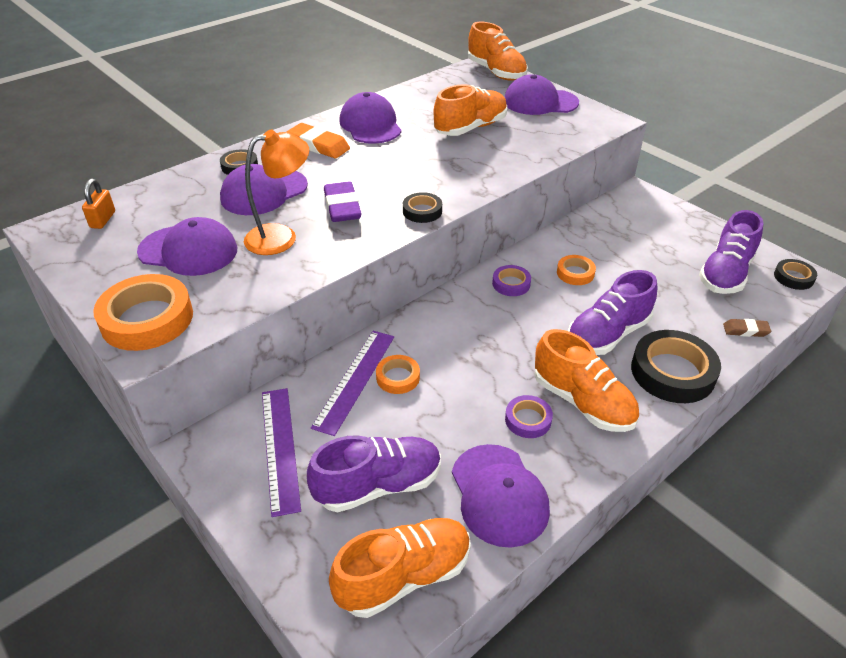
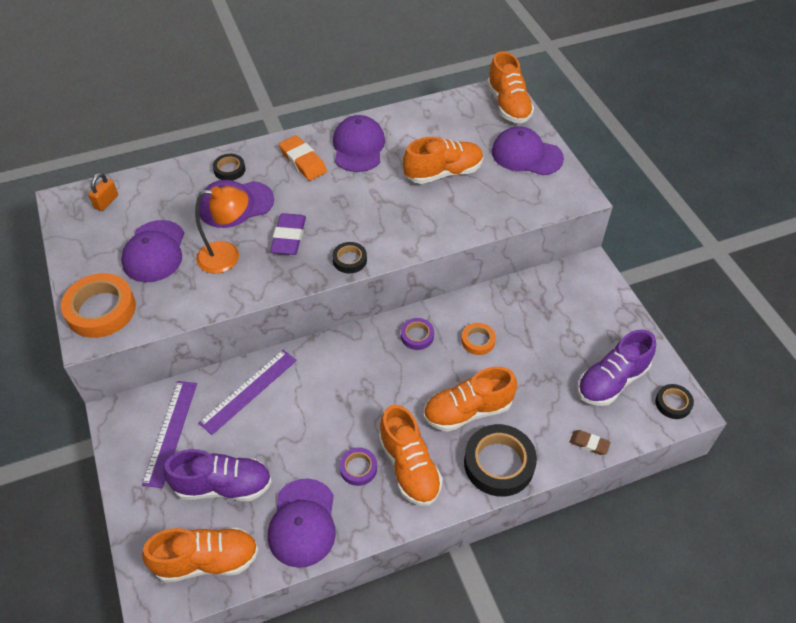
camera: 20 degrees right, 10 degrees up
purple cap [137,217,237,276] -> purple cap turned 60 degrees clockwise [121,220,184,283]
orange tape [376,355,420,394] -> none
purple shoe [568,270,657,355] -> orange shoe [424,367,517,432]

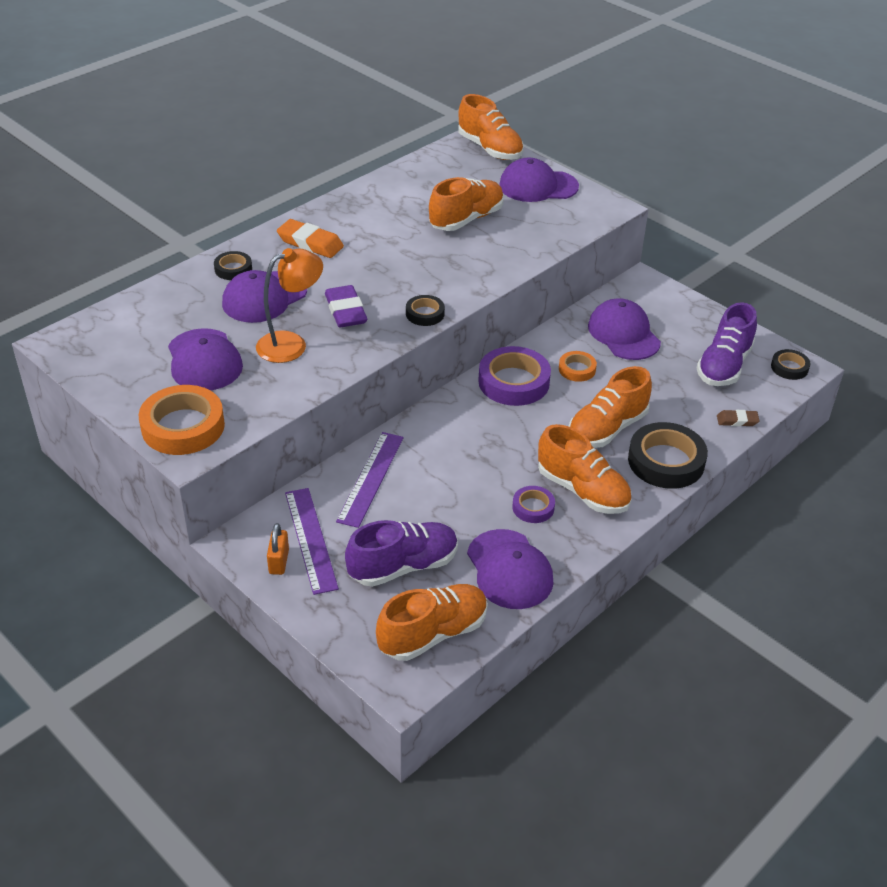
camera: 25 degrees left, 10 degrees down
orange padlock [88,173,118,211] -> orange padlock moved to [267,523,289,575]
purple cap [333,115,385,172] -> purple cap moved to [588,299,661,360]
purple tape [401,318,434,350] -> purple tape [478,346,551,406], size x1.89

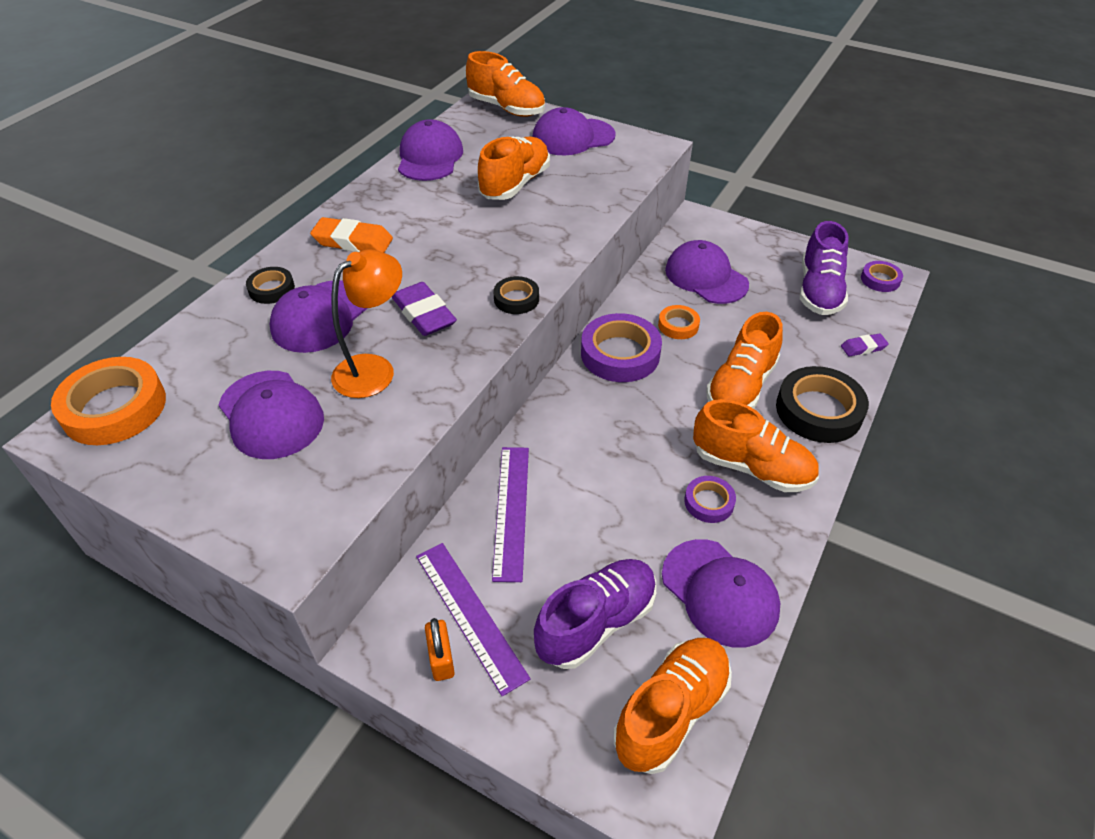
camera: 15 degrees left, 5 degrees up
orange tape [139,385,225,455] -> orange tape moved to [51,357,166,445]
brown eraser [717,410,760,427] -> purple eraser [841,333,889,357]
black tape [771,349,810,380] -> purple tape [861,261,903,292]
none -> purple cap [398,119,463,181]

